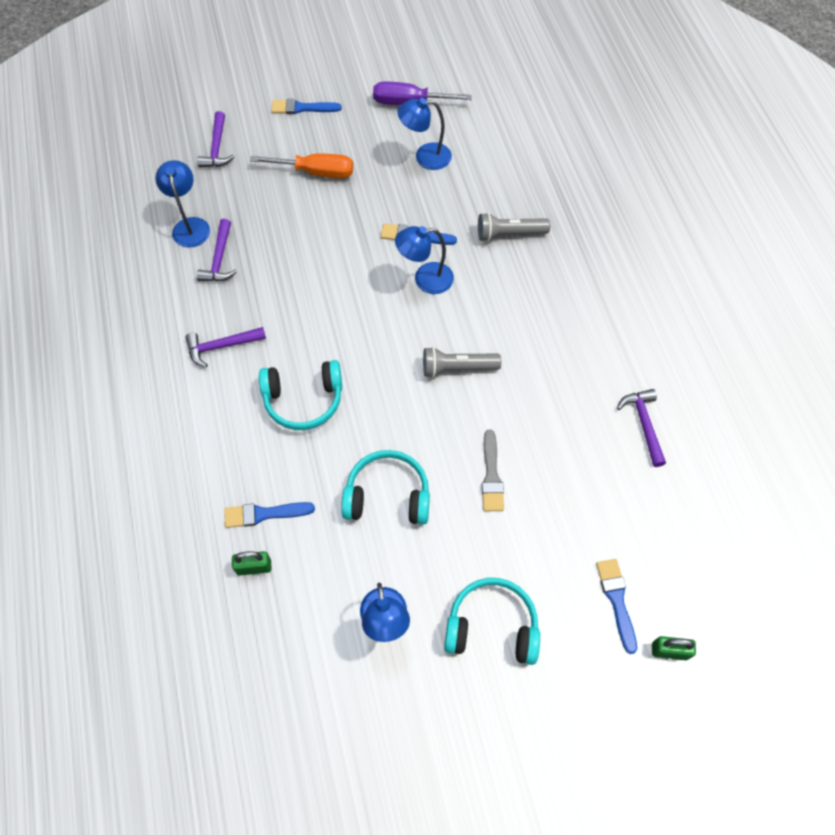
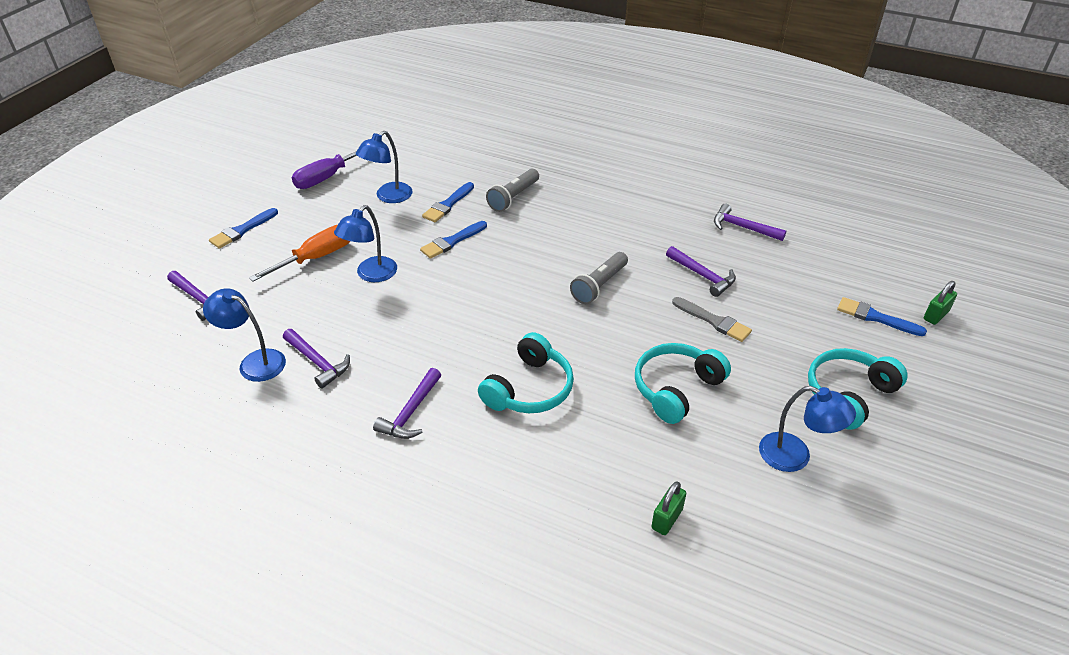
camera: 50 degrees left, 20 degrees down
blue brush [224,502,315,528] -> blue brush moved to [422,182,474,222]
blue lamp [395,226,454,294] -> blue lamp moved to [334,205,397,282]
none -> purple hammer [666,246,736,297]

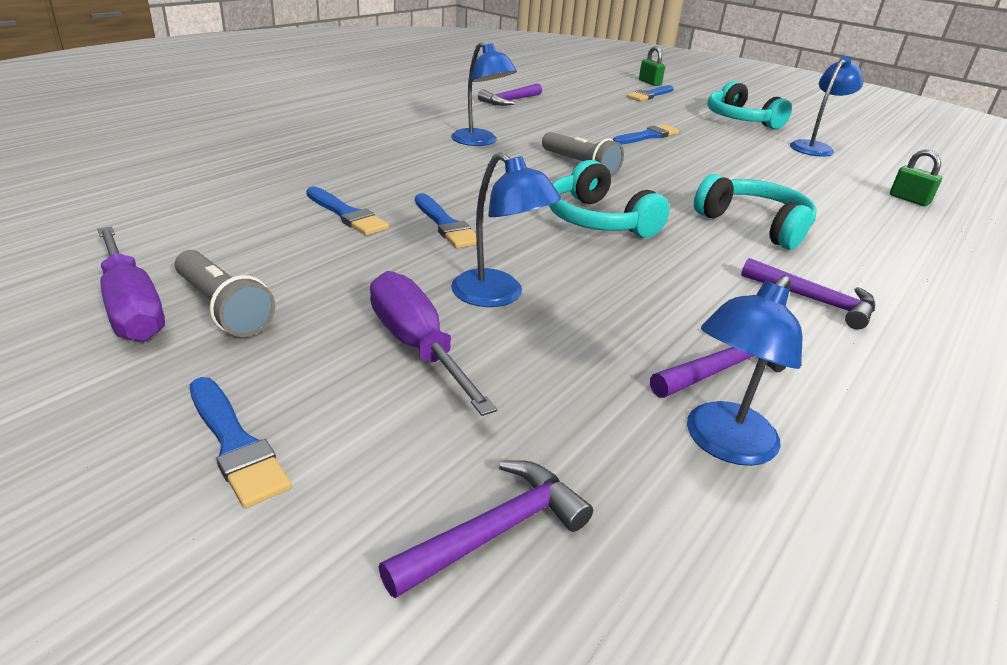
camera: 80 degrees left, 10 degrees down
orange screwdriver [249,225,350,282] -> purple screwdriver [370,271,497,416]
blue lamp [356,131,413,203] -> blue lamp moved to [451,42,517,146]
grey flashlight [486,169,539,212] -> grey flashlight moved to [175,250,275,337]
turquoise headphones [635,343,731,424] -> turquoise headphones moved to [549,160,670,238]
purple hammer [666,246,736,297] -> none
grey brush [672,297,752,342] -> blue brush [613,125,679,145]

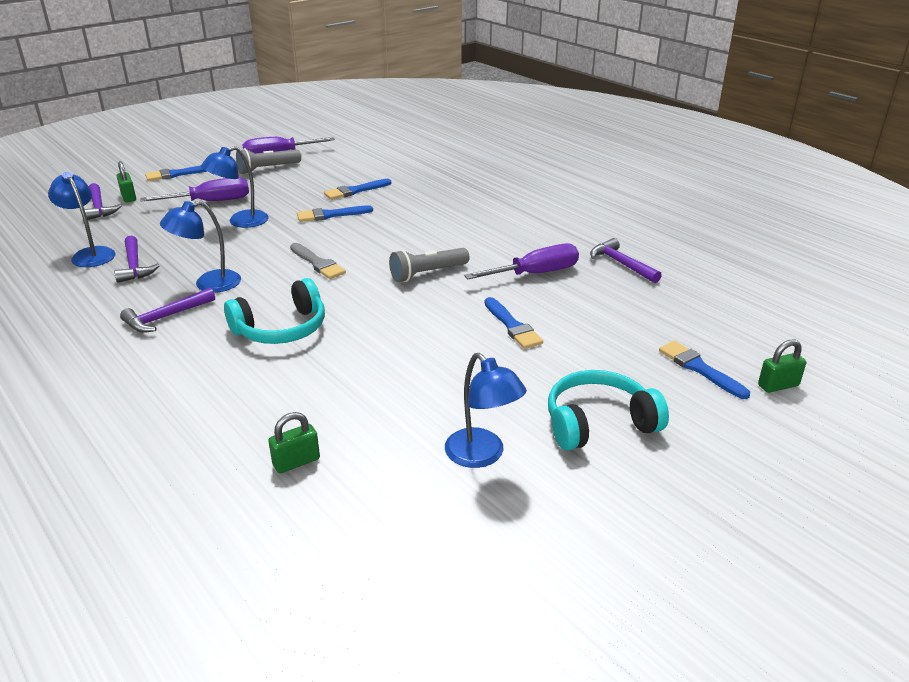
camera: 105 degrees right, 0 degrees up
blue lamp [451,42,517,146] -> blue lamp moved to [160,201,241,293]
turquoise headphones [549,160,670,238] -> grey brush [290,243,346,279]
none -> green padlock [117,161,136,202]
none -> purple screwdriver [464,243,579,279]

